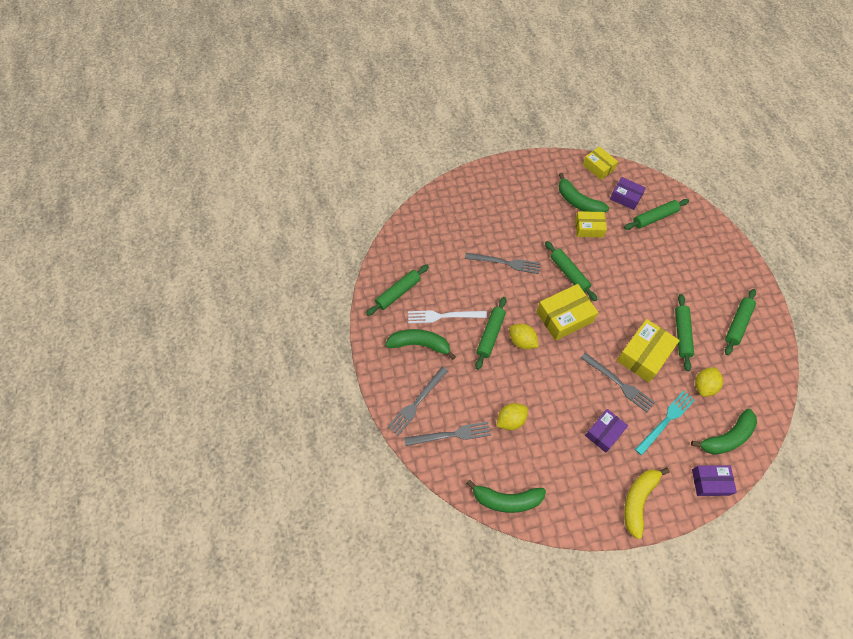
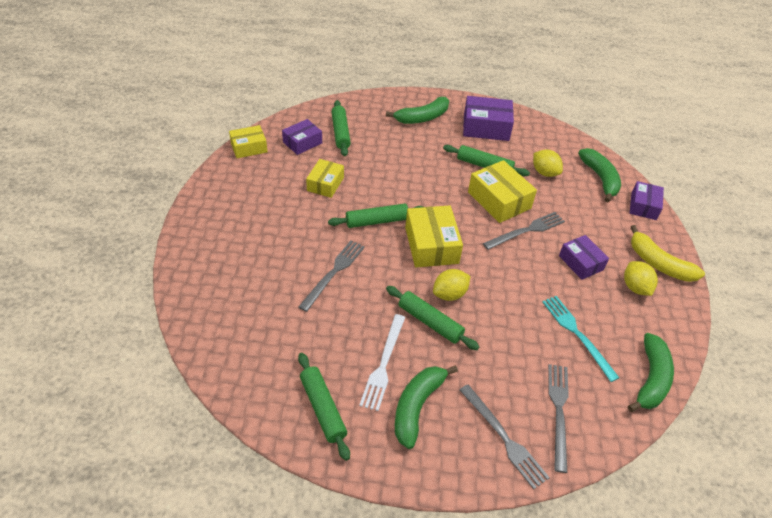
camera: 75 degrees left, 15 degrees down
yellow lemon [497,403,528,430] -> yellow lemon moved to [624,261,658,296]
green banana [558,173,609,212] -> green banana moved to [386,97,449,124]
turquoise fork [635,391,695,455] -> turquoise fork moved to [542,296,619,382]
green rolling pin [725,289,756,355] -> purple box [463,96,514,141]

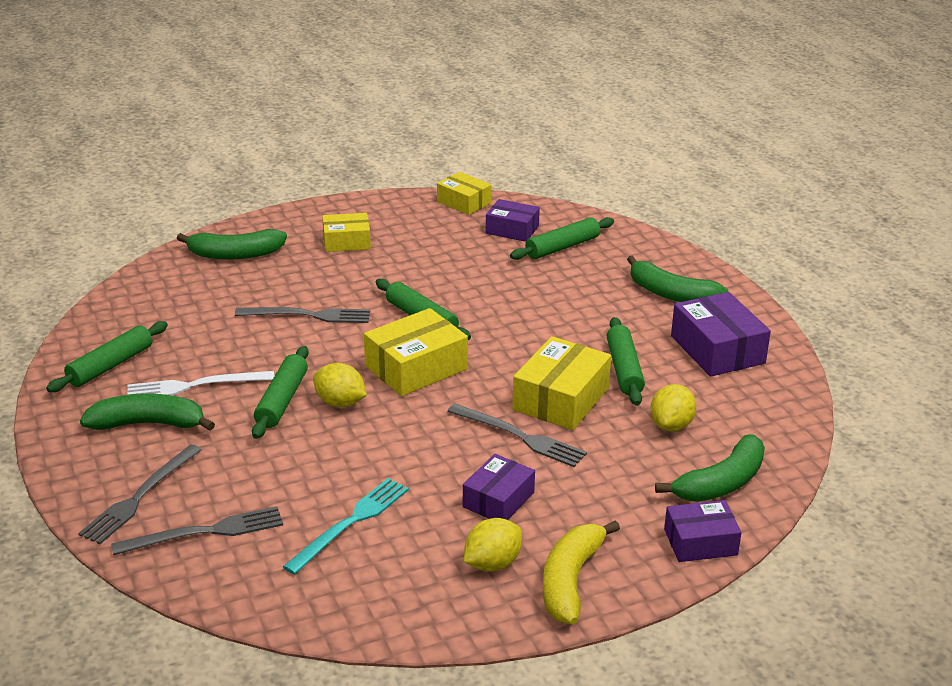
camera: 65 degrees right, 15 degrees down
yellow box [306,159,344,198] -> yellow box moved to [322,213,371,252]
green banana [628,333,674,412] -> green banana moved to [177,229,287,260]

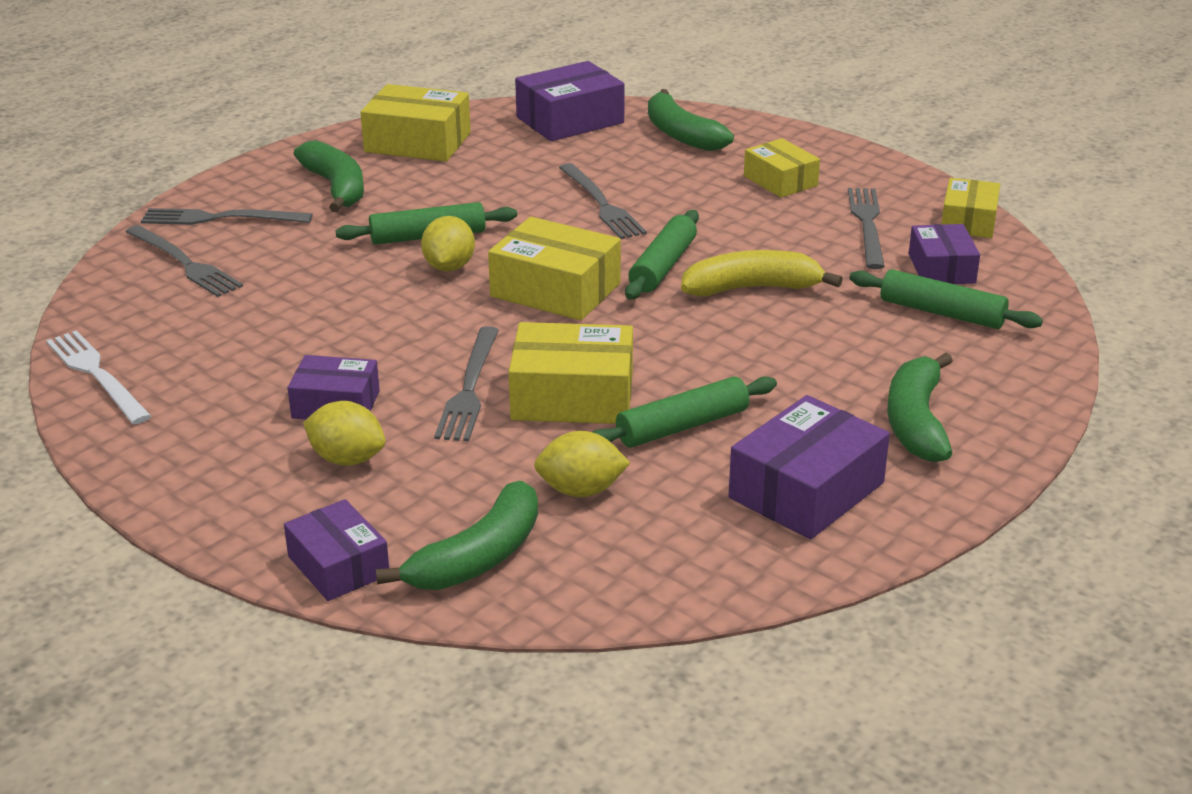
camera: 65 degrees right, 0 degrees up
green rolling pin [46,321,168,392] -> yellow box [360,84,471,161]
white fork [128,371,274,396] -> white fork moved to [46,330,151,424]
turquoise fork [283,478,409,575] -> none
yellow lemon [464,518,522,572] -> yellow lemon moved to [303,401,386,466]
yellow banana [543,520,620,624] -> yellow banana moved to [681,250,843,296]
green banana [655,434,765,502] -> green banana turned 75 degrees counterclockwise [376,481,538,590]
none -> purple box [515,61,625,141]
none -> grey fork [848,188,885,269]

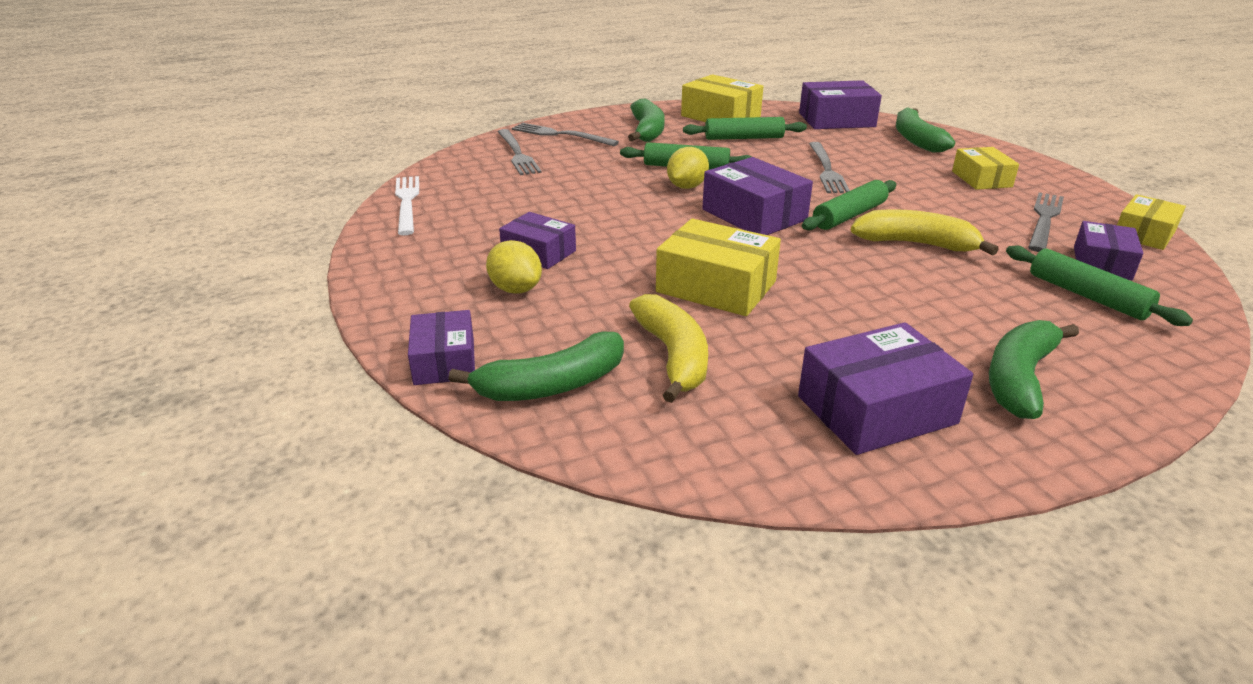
camera: 25 degrees right, 0 degrees up
grey fork [434,326,499,441] -> none
yellow box [488,217,621,320] -> purple box [702,157,813,235]
yellow lemon [534,431,630,497] -> yellow banana [629,294,708,403]
green rolling pin [593,376,777,447] -> green rolling pin moved to [683,117,807,140]

